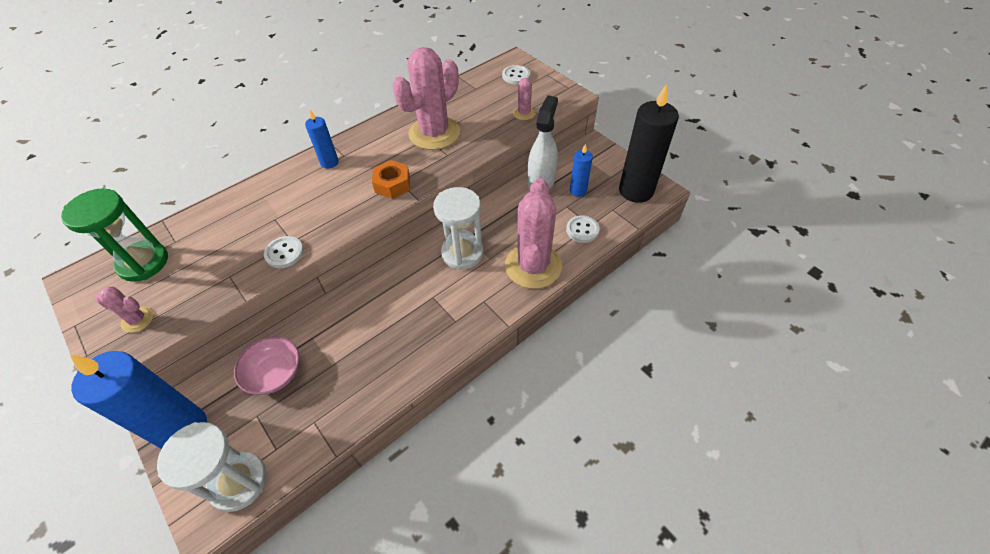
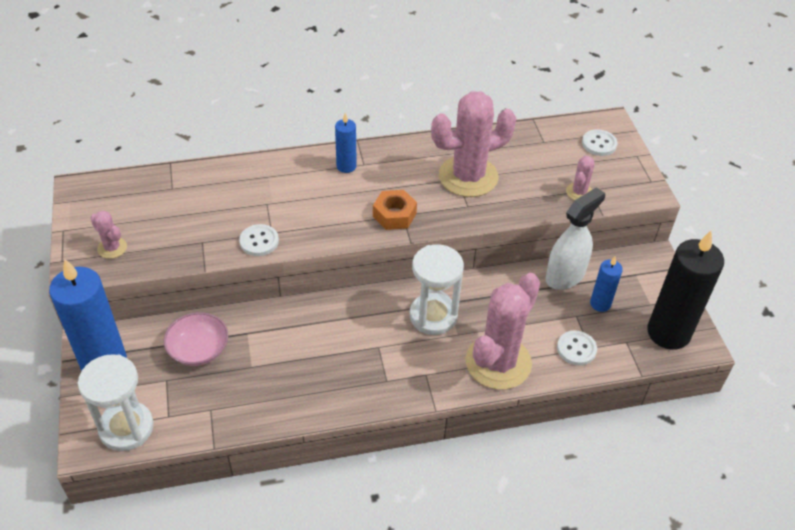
camera: 25 degrees right, 5 degrees down
green hourglass [61,188,168,282] -> none

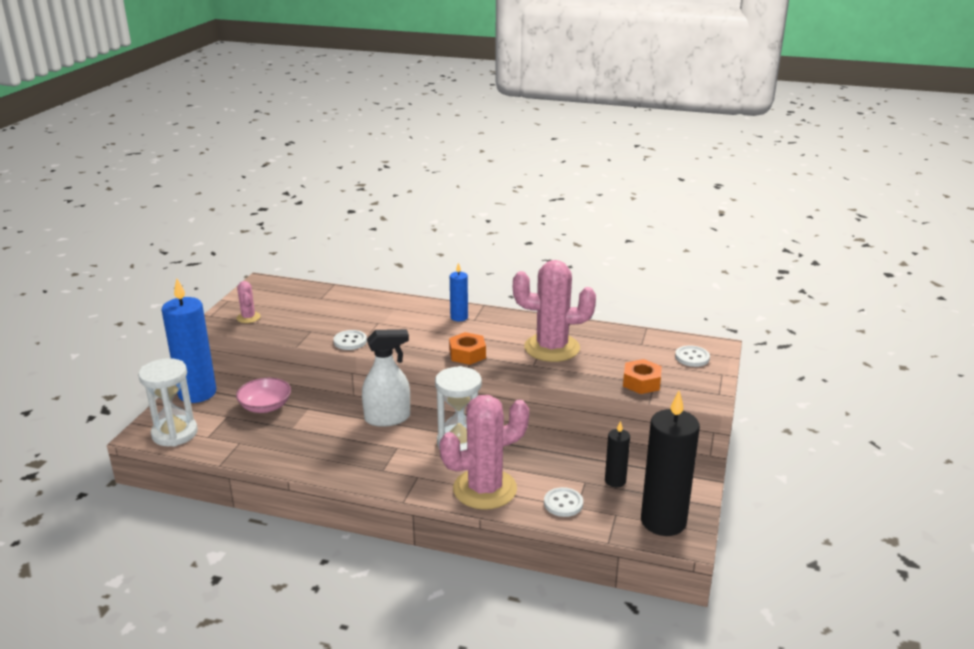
camera: 30 degrees right, 20 degrees down
white spray bottle [546,187,605,290] -> white spray bottle moved to [362,329,410,427]
pink cactus [566,156,594,200] -> orange nut [623,359,662,394]
blue candle [590,257,623,312] -> black candle [605,421,630,487]

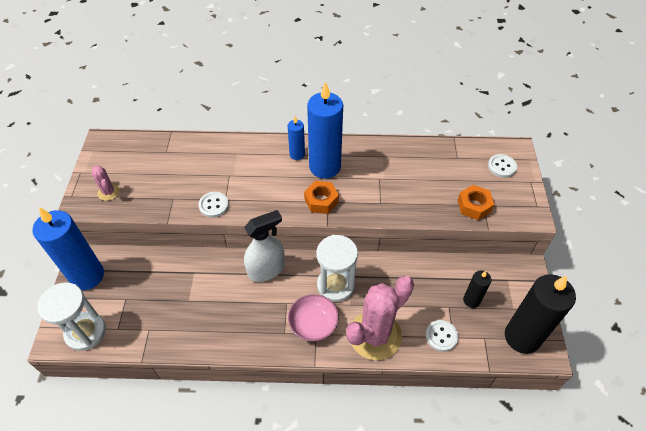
camera: 15 degrees left, 25 degrees up
pink bowl [236,378,291,413] -> pink bowl moved to [288,294,339,341]
pink cactus [513,260,596,362] -> none
none -> blue candle [307,81,343,179]

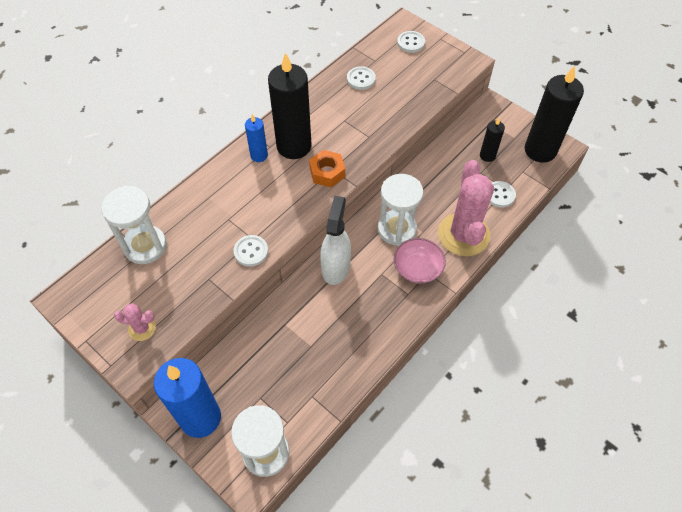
camera: 50 degrees left, 5 degrees up
blue candle [307,81,343,179] -> black candle [268,53,311,159]
orange nut [458,185,494,220] -> none
none -> white hourglass [101,186,167,264]
none -> white button [347,66,376,90]

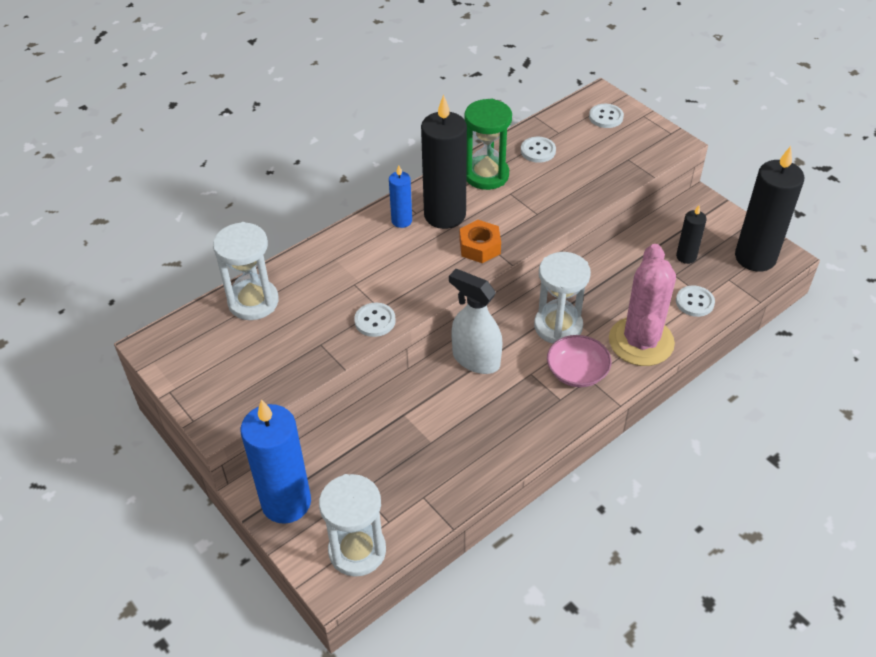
camera: 10 degrees right, 10 degrees down
pink cactus [114,303,156,341] -> none
white spray bottle [320,196,351,285] -> white spray bottle turned 75 degrees counterclockwise [449,269,503,374]
none -> green hourglass [464,99,512,190]

